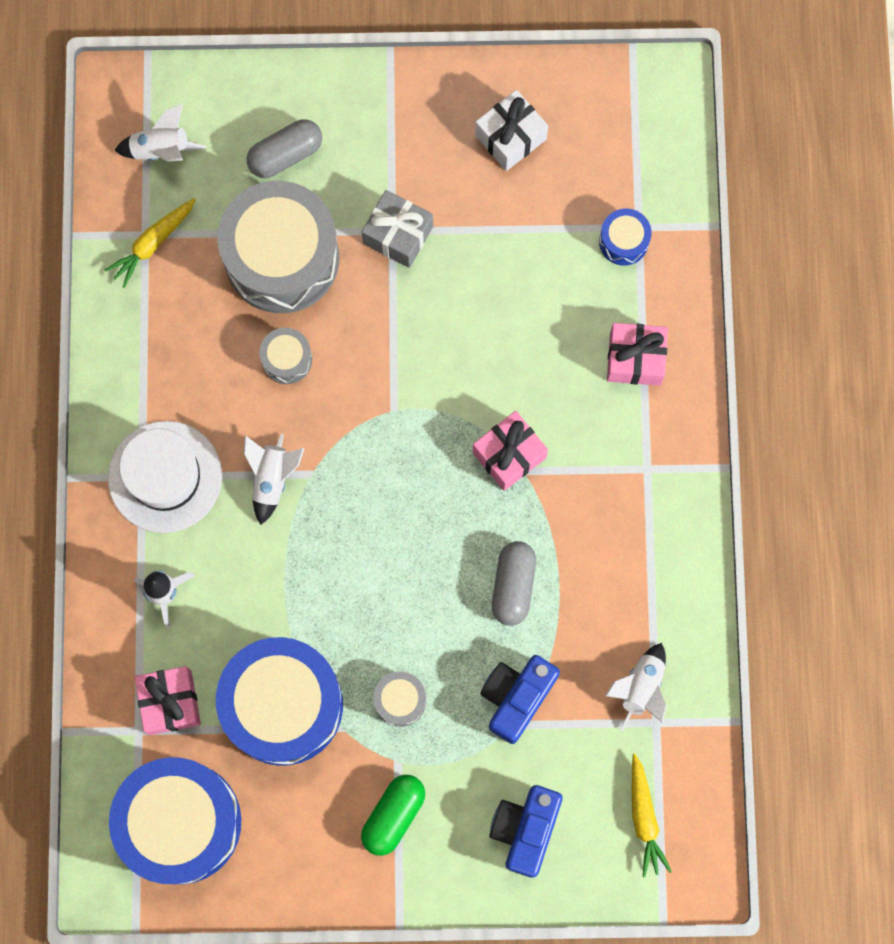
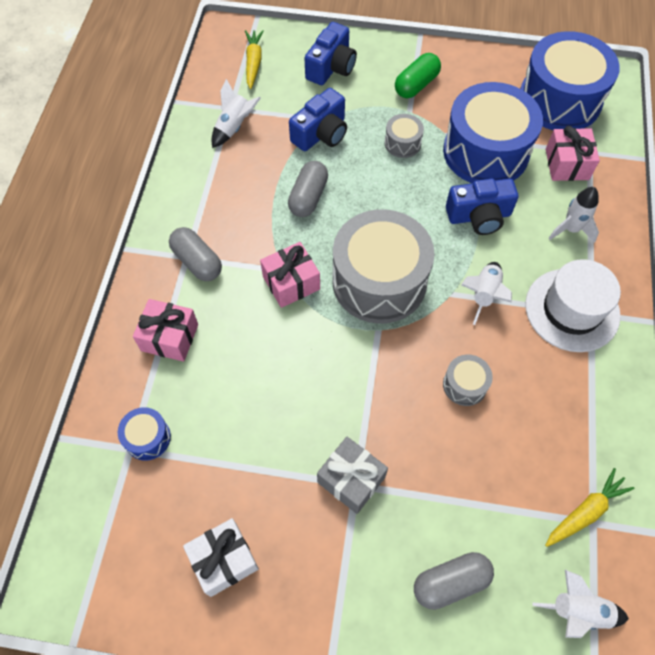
camera: 170 degrees left, 15 degrees down
grey drum [217,181,339,313] -> grey drum moved to [332,209,434,324]
none -> grey capsule [169,227,222,281]
none -> blue camera [446,179,518,235]

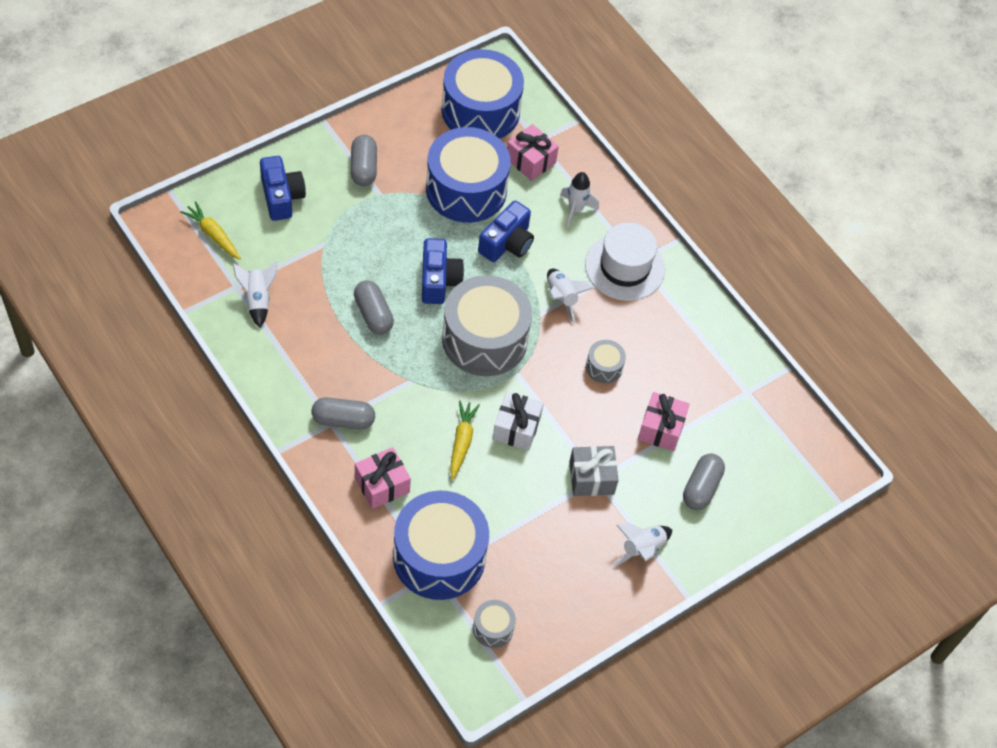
camera: 50 degrees left, 5 degrees down
blue drum [118,407,171,461] -> blue drum [393,491,489,600], size x2.31
white gift [183,518,259,597] -> white gift moved to [492,391,544,451]
pink gift [260,242,320,308] -> pink gift moved to [638,392,690,451]
blue camera [289,88,347,151] -> blue camera moved to [422,238,464,304]
grey drum [385,114,424,158] -> grey drum moved to [473,600,516,648]
green capsule [395,53,441,98] -> grey capsule [351,135,377,186]
white rocket [533,570,629,638] -> white rocket moved to [614,522,672,567]
yellow carrot [545,468,634,547] -> yellow carrot moved to [450,401,480,479]

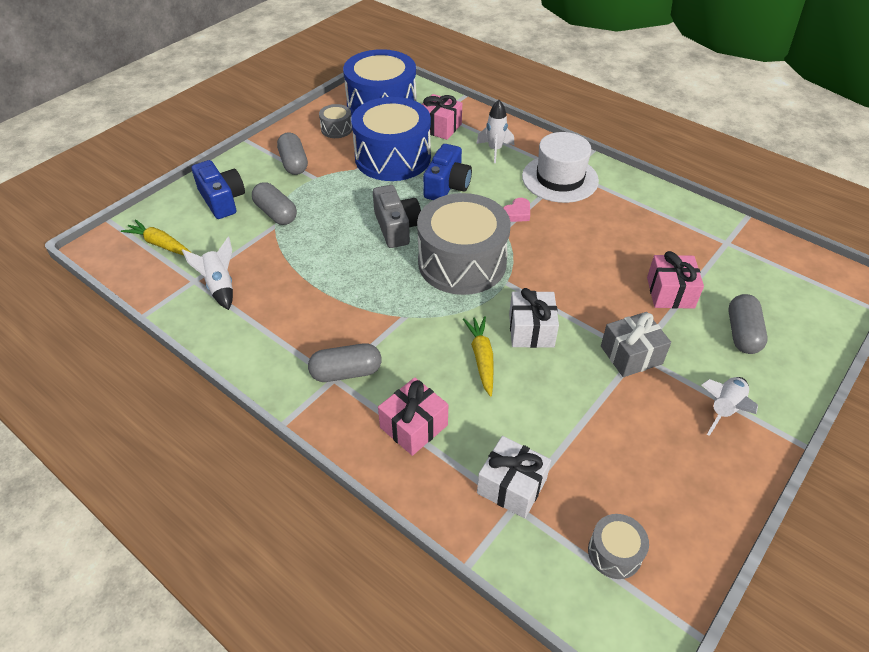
camera: 10 degrees left, 10 degrees down
grey capsule [354,281,394,335] -> grey capsule moved to [252,182,297,225]
blue drum [393,491,489,600] -> white gift [477,436,551,518]
blue camera [422,238,464,304] -> grey camera [373,185,421,248]
white rocket [547,269,594,323] -> pink heart [503,198,530,222]
grey drum [586,340,626,383] -> grey drum moved to [319,104,352,138]

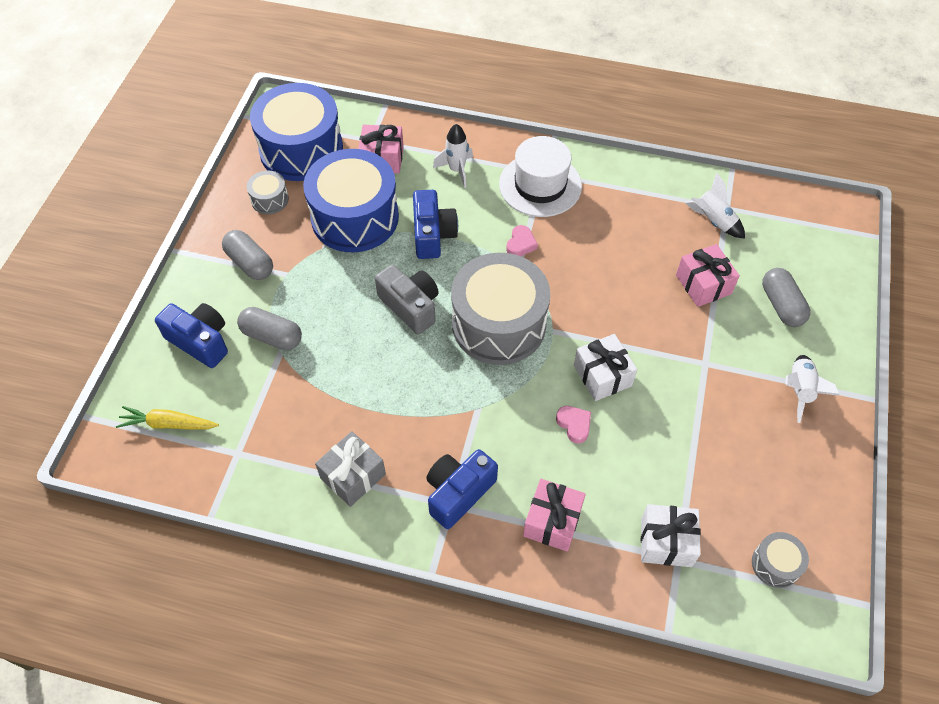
camera: 25 degrees left, 10 degrees up
white rocket [182,237,233,310] -> white rocket moved to [685,172,745,238]
grey capsule [308,343,382,382] -> blue camera [426,449,498,529]
yellow carrot [463,316,493,397] -> pink heart [556,406,591,443]
grey gift [601,312,671,377] -> grey gift moved to [315,431,386,507]

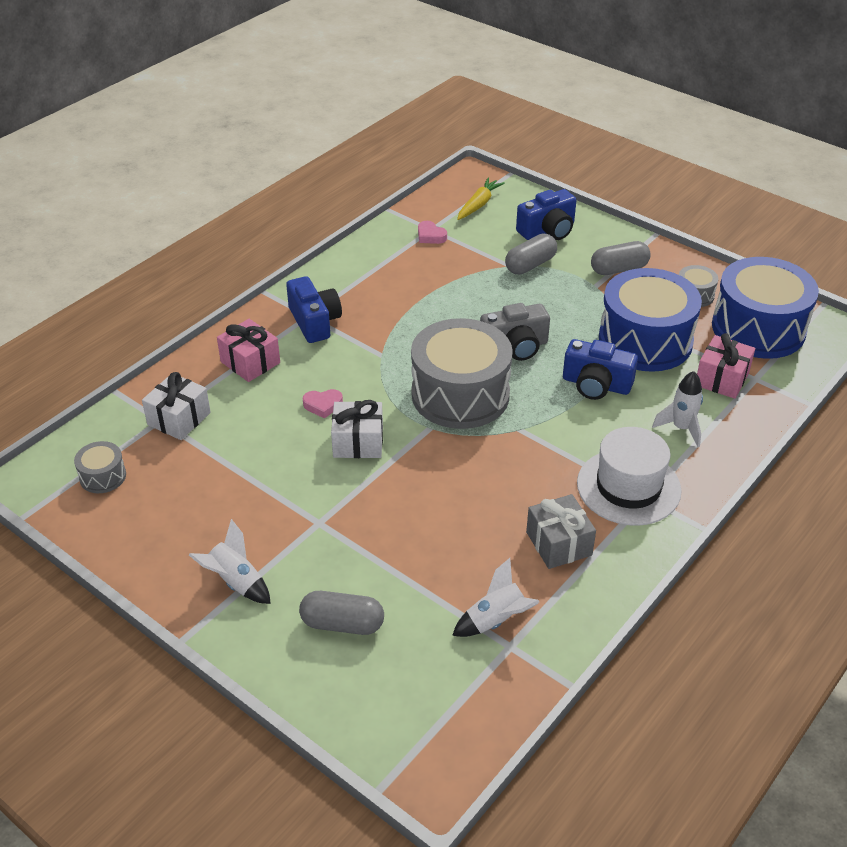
camera: 115 degrees right, 15 degrees down
grey gift [315,431,386,507] -> grey gift moved to [526,494,596,569]
pink heart [506,225,538,256] -> pink heart moved to [418,221,447,244]
pink gift [676,244,740,307] -> none

